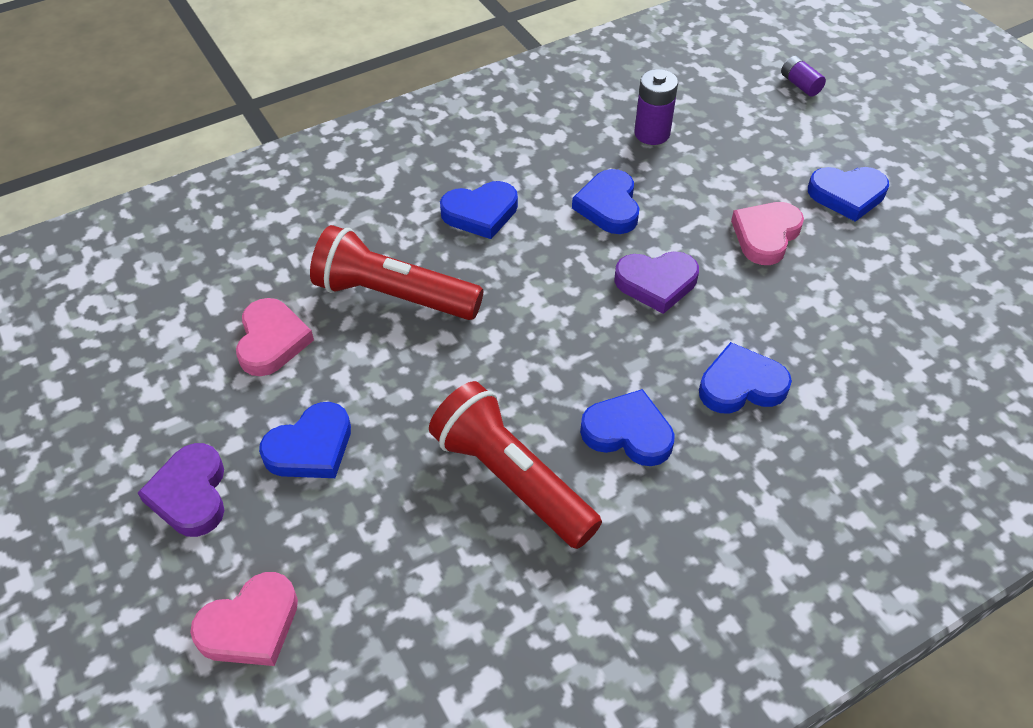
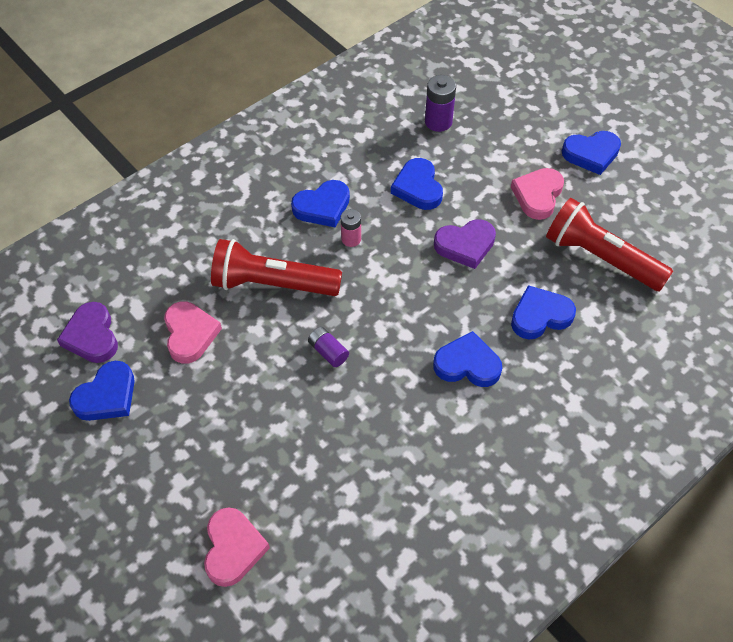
camera: 10 degrees left, 5 degrees up
purple heart [138,443,224,537] -> purple heart moved to [57,302,118,363]
pink heart [190,572,298,666] -> pink heart turned 45 degrees counterclockwise [204,507,270,587]
blue heart [259,402,351,478] -> blue heart moved to [69,361,135,421]
red flashlight [429,381,602,549] -> red flashlight moved to [546,198,673,291]
purple battery [781,56,826,97] -> purple battery moved to [308,327,349,367]
none -> pink battery [341,209,361,247]

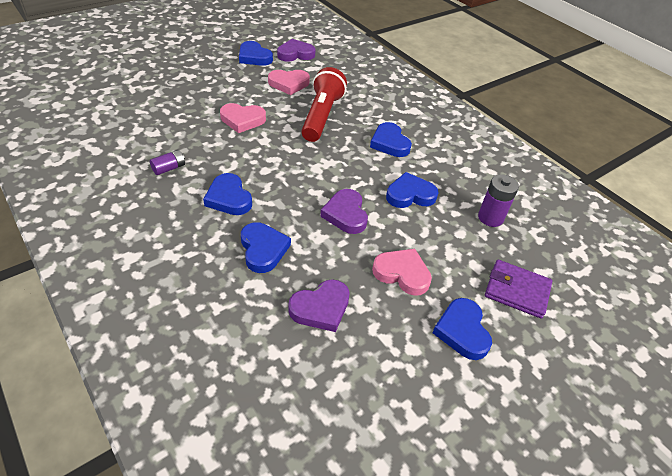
camera: 90 degrees right, 10 degrees down
pink heart [204,507,270,587] -> pink heart moved to [220,103,266,133]
purple battery [308,327,349,367] -> purple battery moved to [150,150,185,175]
pink battery [341,209,361,247] -> none
blue heart [433,331,502,387] -> blue heart turned 135 degrees clockwise [203,173,252,215]
red flashlight [546,198,673,291] -> purple heart [288,279,350,332]
none -> purple wallet [485,260,552,319]

